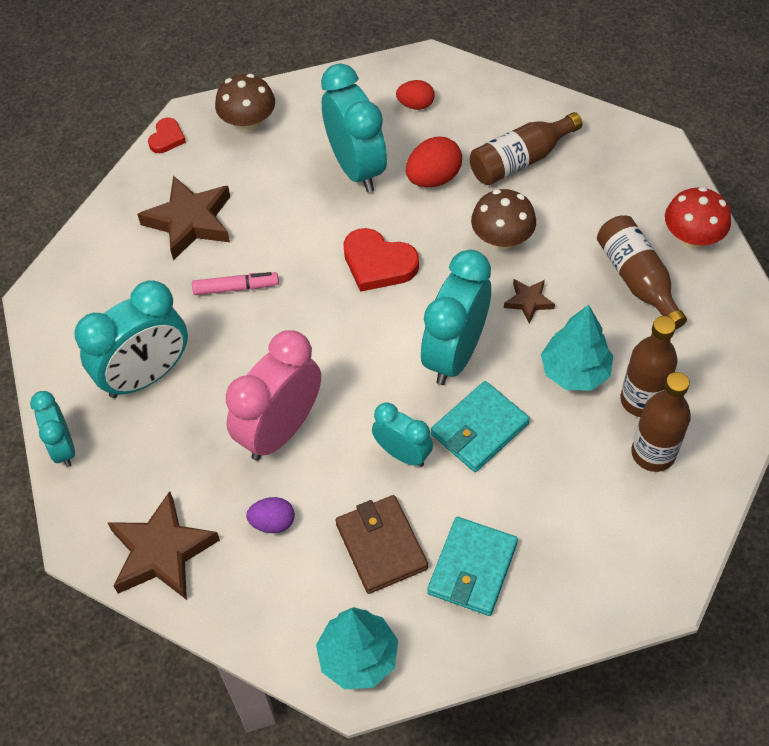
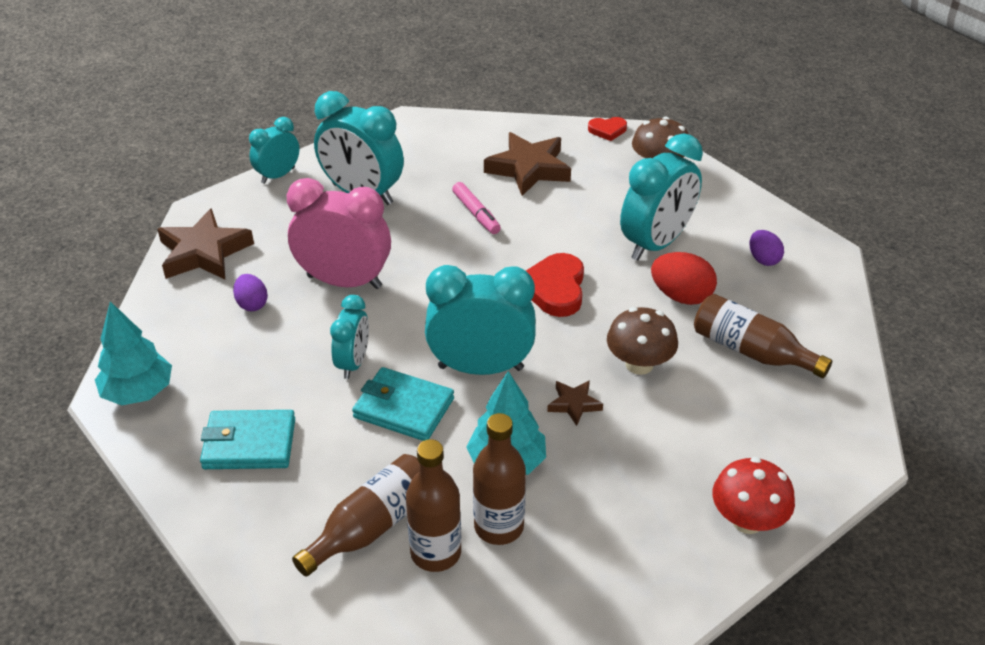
camera: 65 degrees right, 15 degrees down
brown wallet [336,495,428,594] -> none
red egg [396,80,435,110] -> purple egg [750,230,784,266]
brown bottle [597,216,687,330] -> brown bottle moved to [292,454,420,577]

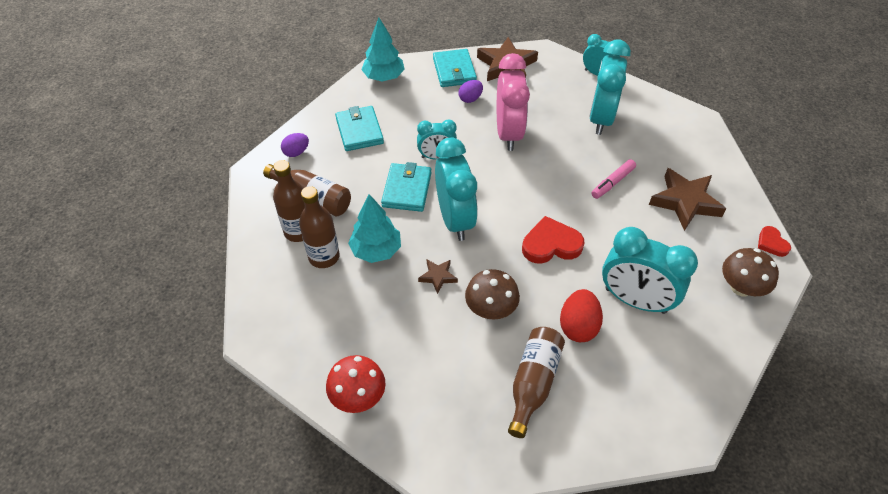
camera: 75 degrees right, 10 degrees up
purple egg [750,230,784,266] -> purple egg moved to [281,133,309,157]
none -> turquoise wallet [433,49,477,87]

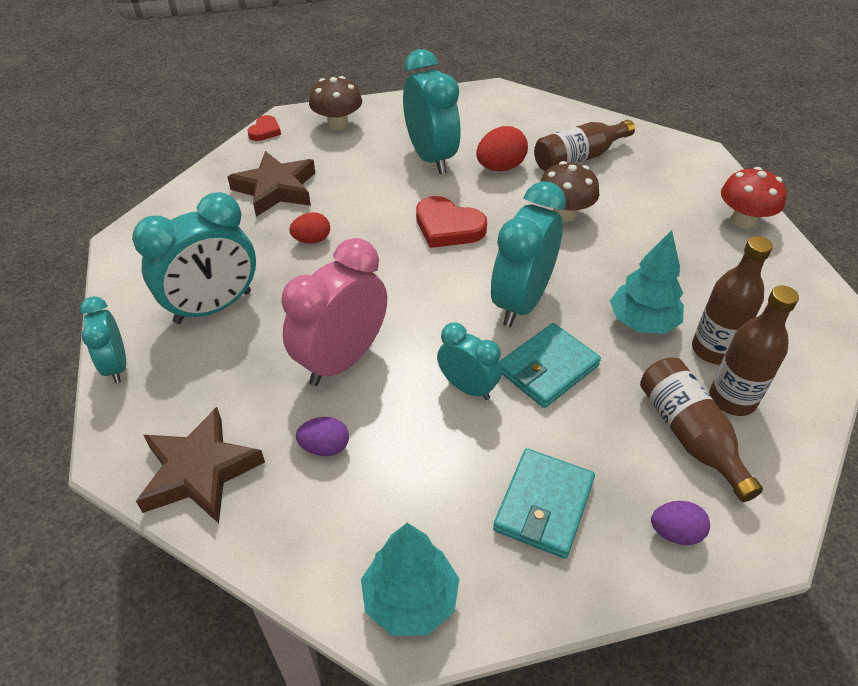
camera: 140 degrees left, 5 degrees down
brown star [418,260,458,294] -> none
turquoise wallet [433,49,477,87] -> none
pink marker [591,159,636,199] -> red egg [289,212,330,243]

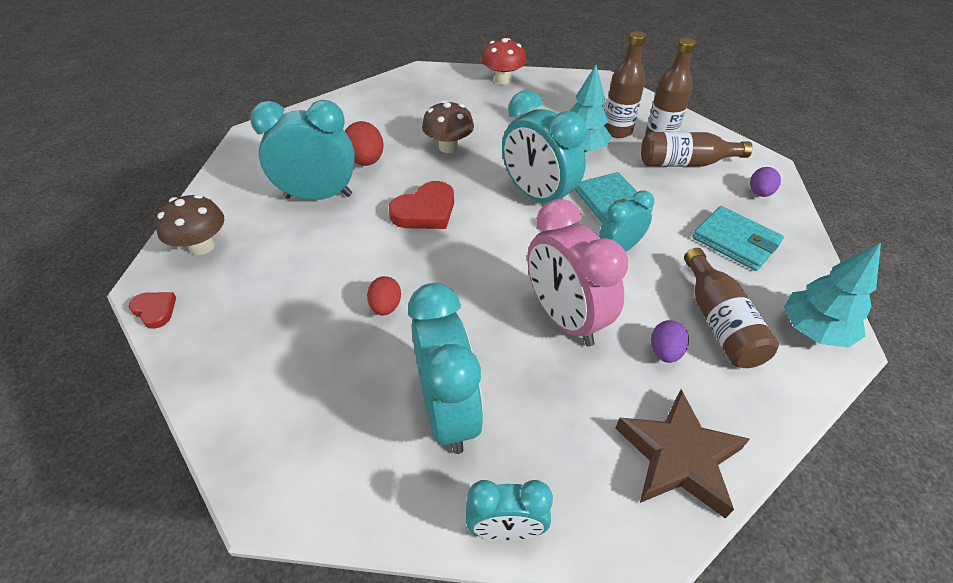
camera: 70 degrees left, 0 degrees up
brown star [227,151,315,217] -> none
brown bottle [534,120,635,172] -> brown bottle moved to [684,248,779,368]

